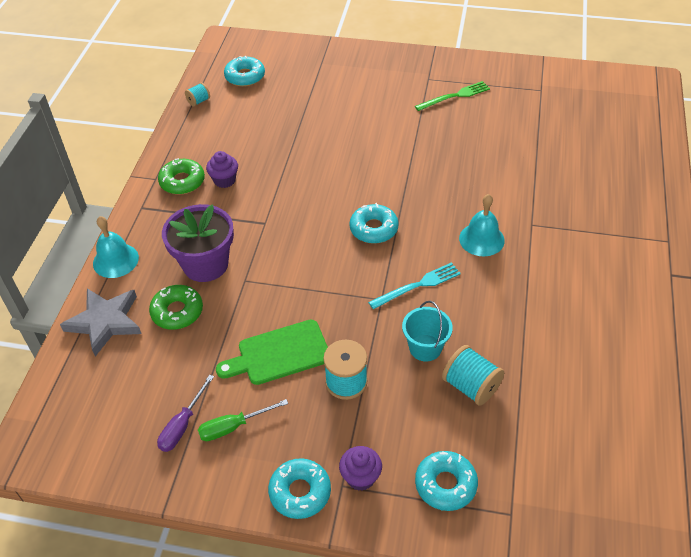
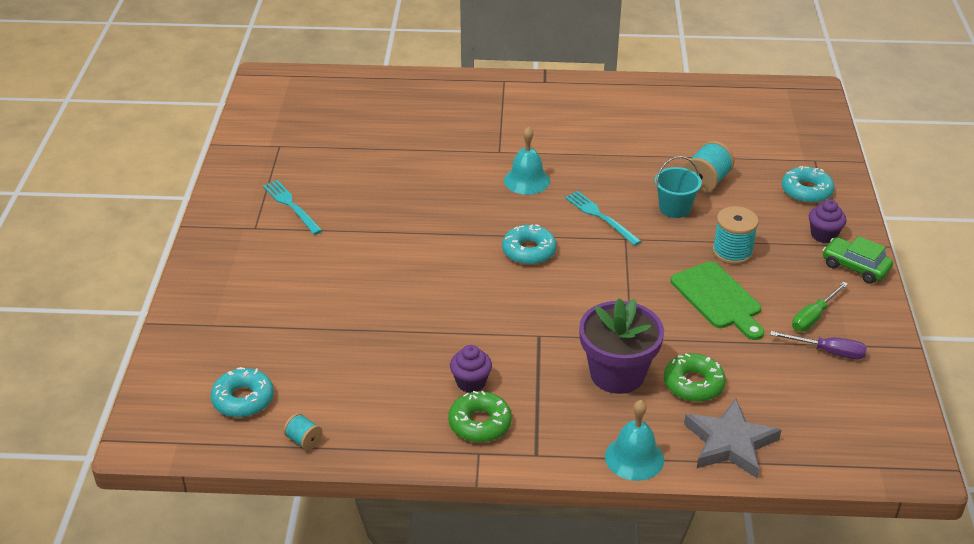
camera: 100 degrees left, 10 degrees down
green screwdriver [198,399,288,441] -> green screwdriver turned 75 degrees clockwise [792,282,848,332]
turquoise donut [268,458,331,519] -> green car [823,236,893,284]
green fork [415,81,490,111] -> turquoise fork [263,180,323,235]

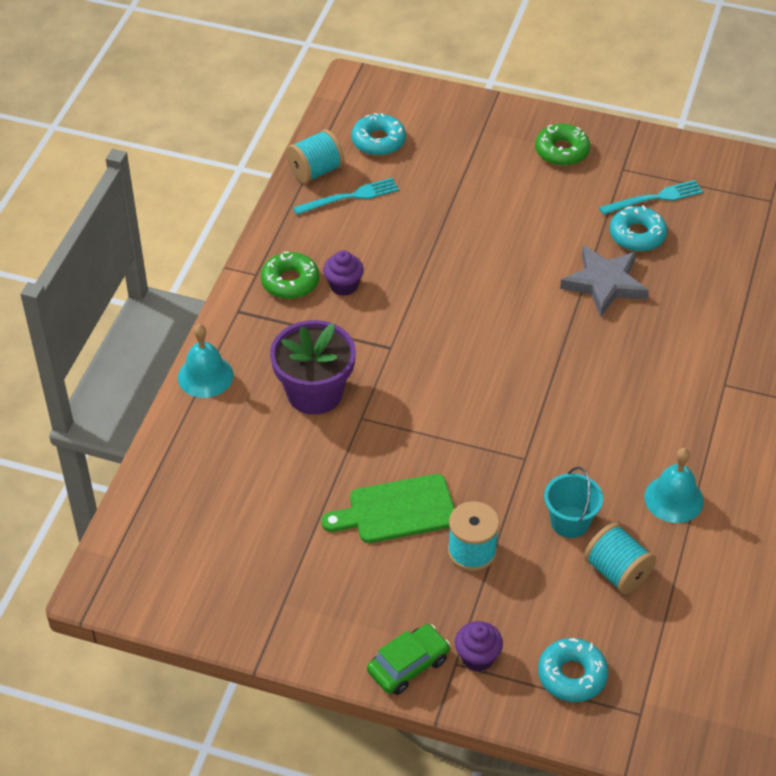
camera: 105 degrees right, 10 degrees up
turquoise spool [283,413,322,450] -> turquoise spool [286,129,344,184], size x1.77
turquoise donut [502,224,557,265] -> turquoise donut moved to [609,205,667,251]
turquoise bell [504,126,550,195] -> turquoise bell moved to [644,448,704,523]
turquoise fork [565,191,642,246] -> turquoise fork moved to [293,178,399,215]
green donut [664,353,726,402] -> green donut moved to [535,124,590,166]
grey star [684,398,781,479] -> grey star moved to [560,245,649,317]
purple screwdriver [770,331,867,359] -> none
green screwdriver [792,282,848,332] -> none

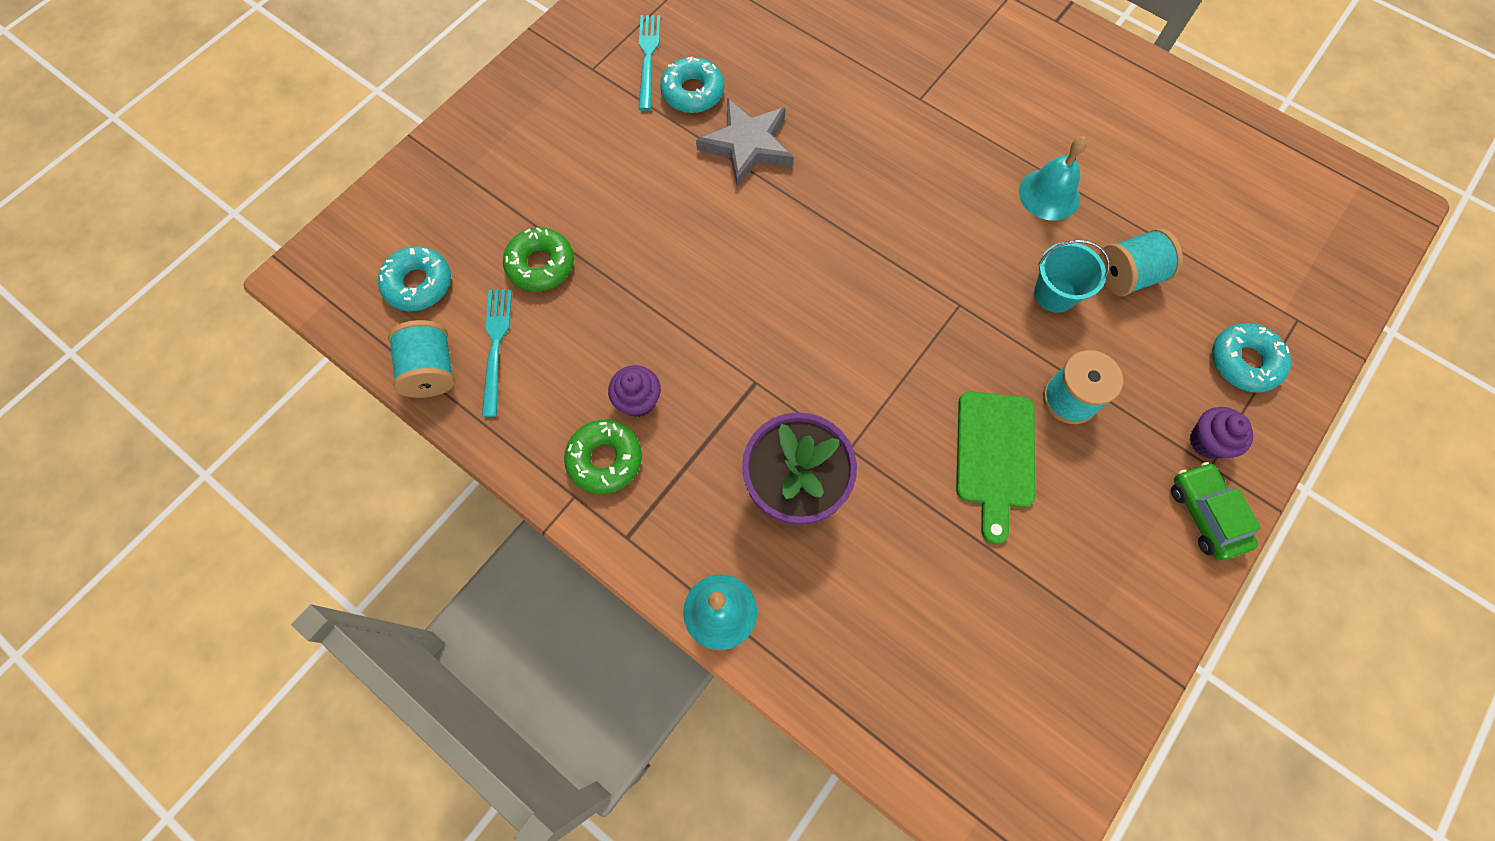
camera: 70 degrees left, 20 degrees up
green donut [535,124,590,166] -> green donut moved to [503,227,574,292]

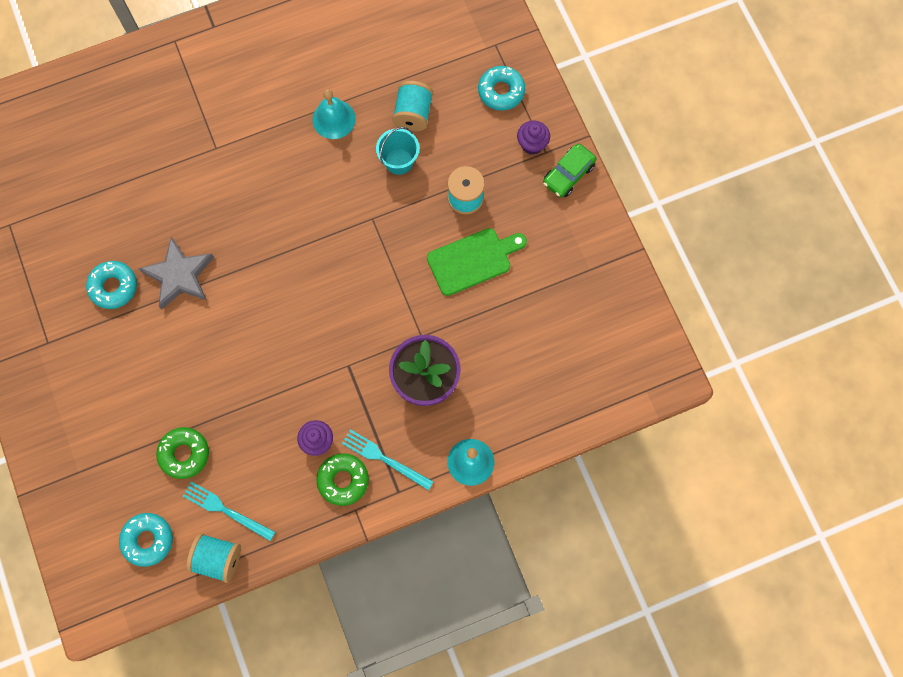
camera: 60 degrees left, 5 degrees up
turquoise fork [638,15,660,111] -> turquoise fork moved to [342,429,434,490]
green cutting board [956,391,1035,544] -> green cutting board turned 60 degrees counterclockwise [427,228,527,296]
green car [1171,462,1261,561] -> green car turned 60 degrees counterclockwise [543,143,596,198]

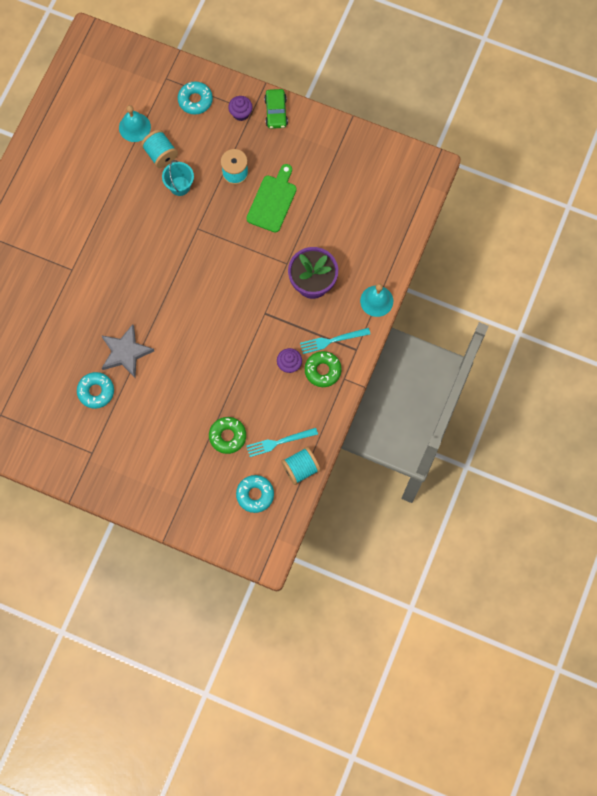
camera: 45 degrees left, 0 degrees up
turquoise bell [312,89,356,139] -> turquoise bell moved to [119,105,151,142]

